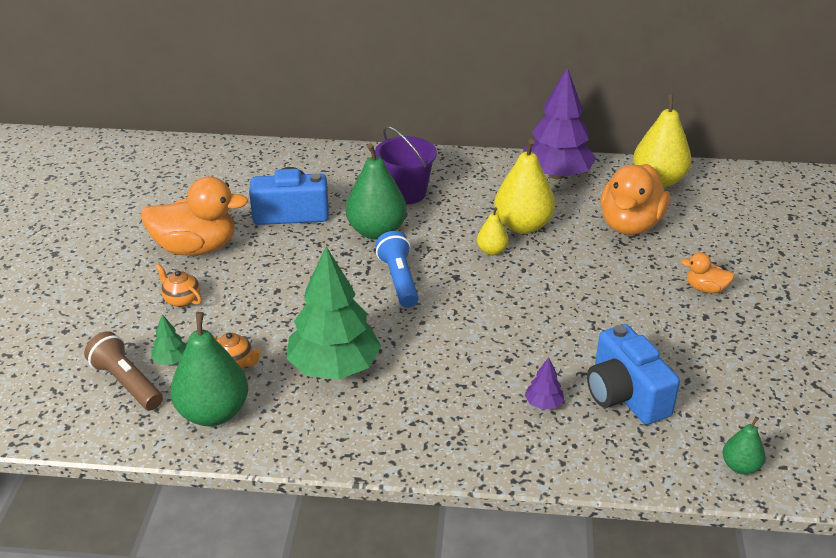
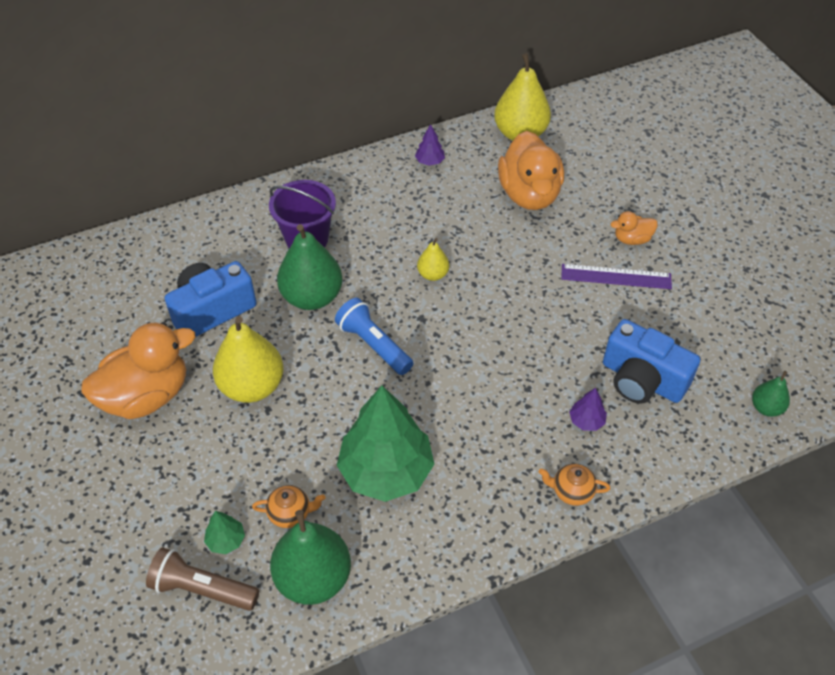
camera: 30 degrees left, 15 degrees up
orange teapot [156,264,202,307] -> orange teapot moved to [539,464,611,506]
yellow pear [494,139,555,234] -> yellow pear moved to [213,316,283,403]
purple tree [523,68,596,179] -> purple tree [415,124,445,166], size x0.40
none -> purple ruler [561,264,672,289]

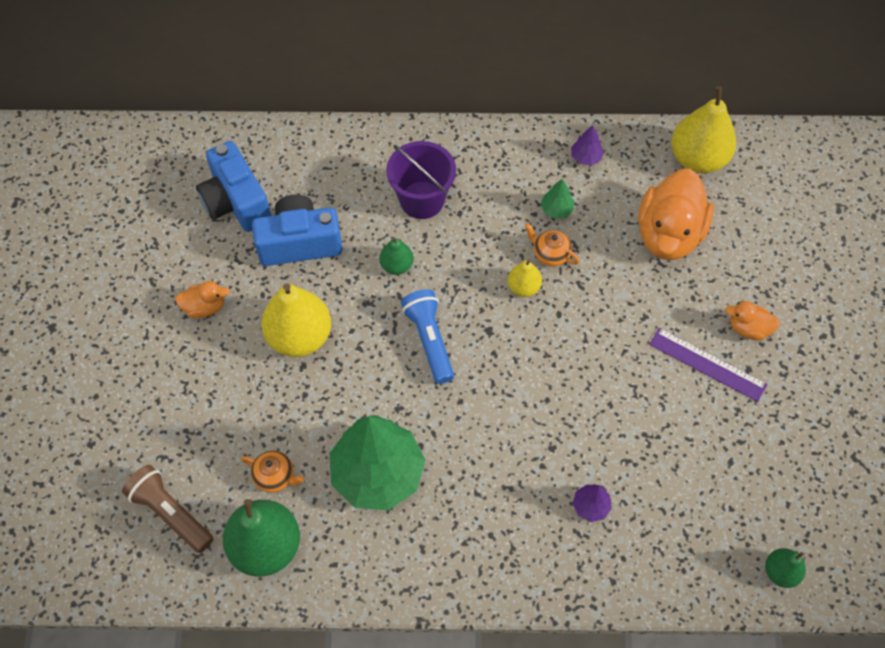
camera: 25 degrees right, 10 degrees up
orange duck [81,322,195,419] -> orange duck [175,281,230,318], size x0.48
green tree [204,511,245,554] -> green tree moved to [541,179,574,218]
green pear [277,224,343,310] -> green pear [380,237,414,275], size x0.51
orange teapot [539,464,611,506] -> orange teapot moved to [525,223,580,266]
blue camera [603,319,700,404] -> blue camera moved to [196,141,271,232]

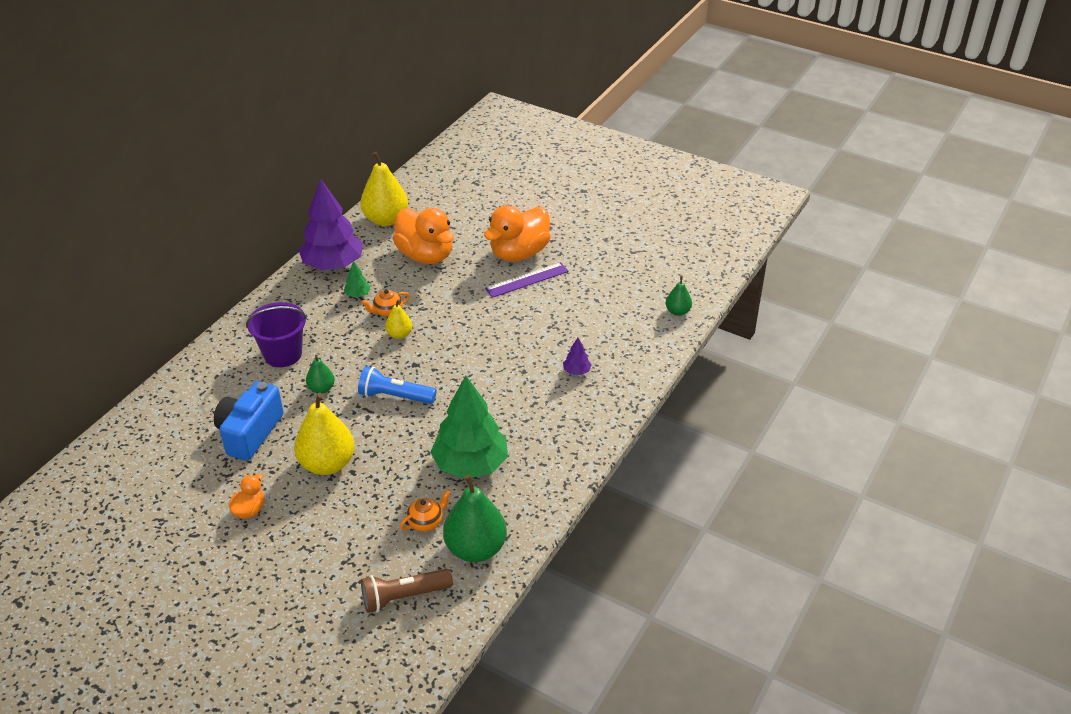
camera: 60 degrees left, 20 degrees down
blue camera [196,141,271,232] -> none
purple tree [571,125,604,165] -> purple tree [298,179,363,270], size x2.47
orange duck [725,301,780,340] -> orange duck [484,205,550,262], size x2.10

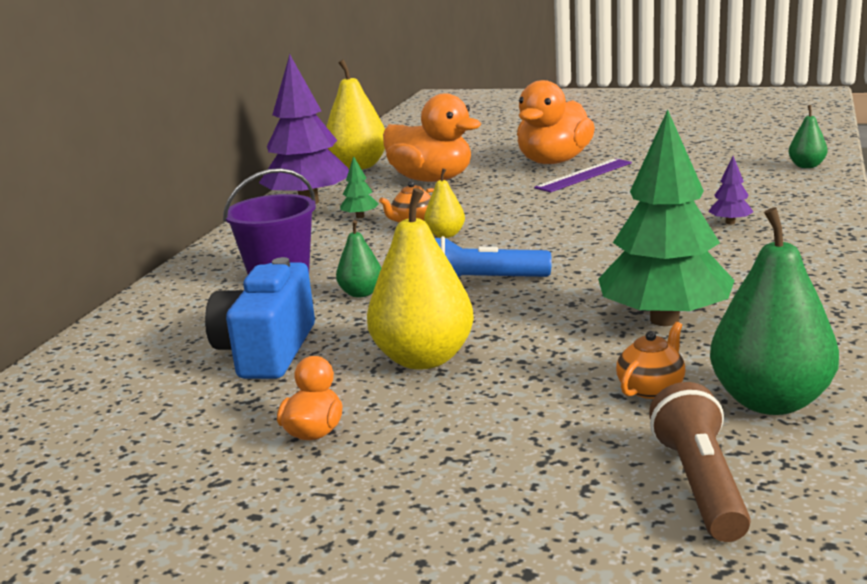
camera: 10 degrees left, 20 degrees down
brown flashlight [361,569,453,613] -> brown flashlight turned 120 degrees clockwise [649,382,751,542]

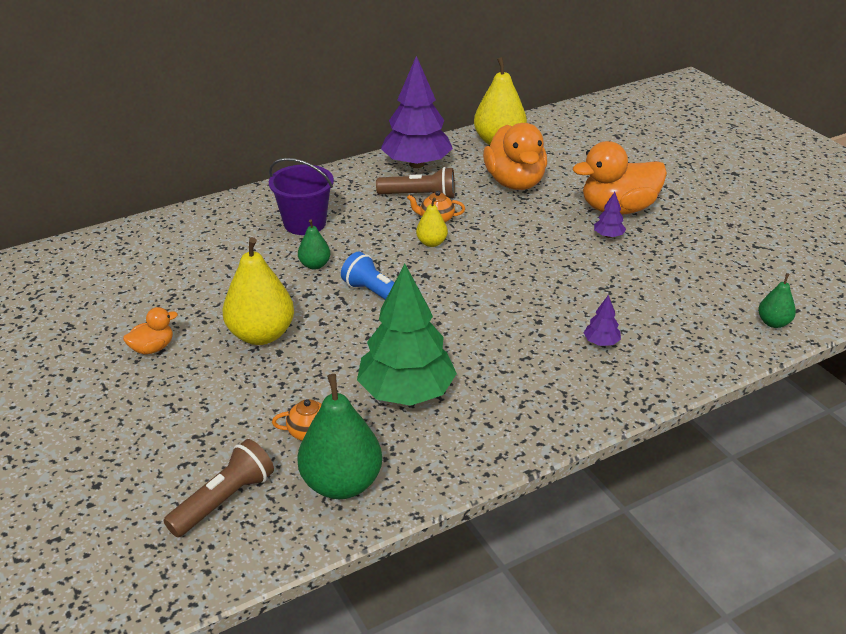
camera: 40 degrees right, 15 degrees up
blue camera [205,257,315,379] -> none
green tree [340,156,379,218] -> brown flashlight [376,167,455,198]
purple ruler [534,158,632,192] -> purple tree [594,192,626,238]

